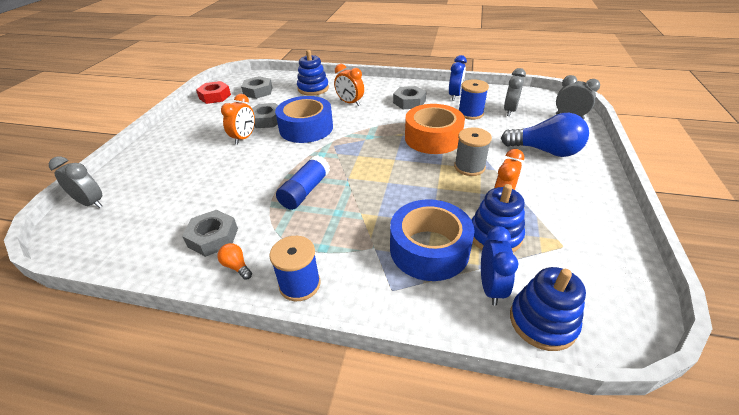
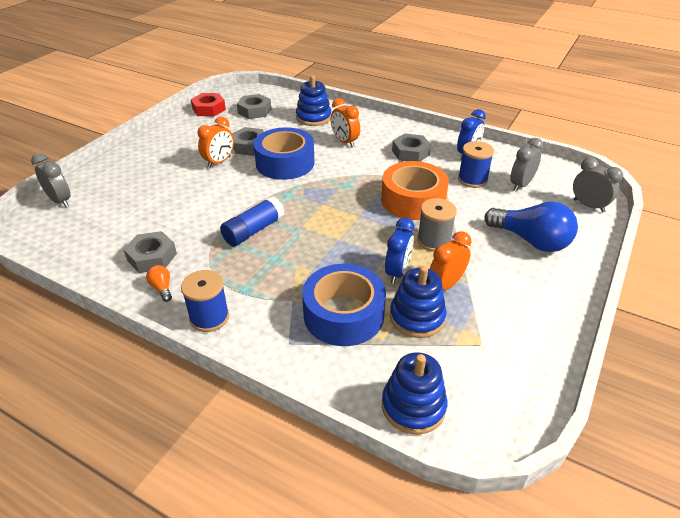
camera: 15 degrees right, 0 degrees up
blue clock [481,226,519,306] -> blue clock moved to [385,218,414,284]

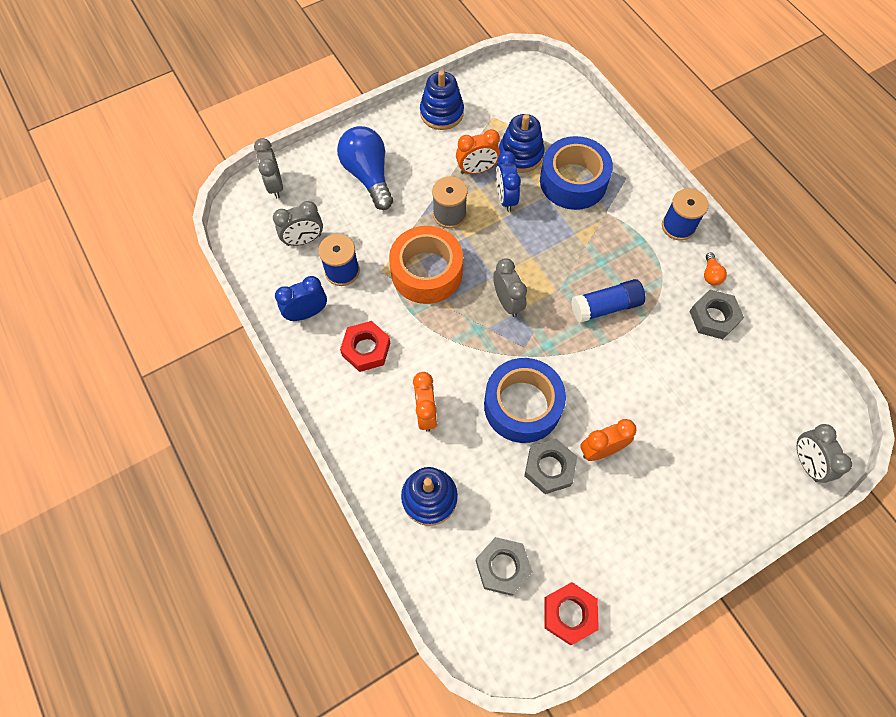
camera: 150 degrees left, 25 degrees up
blue stacking toy [382,352,447,435] -> blue stacking toy moved to [420,71,464,130]
blue clock [385,218,414,284] -> blue clock turned 60 degrees counterclockwise [496,151,521,212]
grey nut [392,133,431,161] -> red nut [340,321,390,372]
none -> grey clock [493,258,527,317]

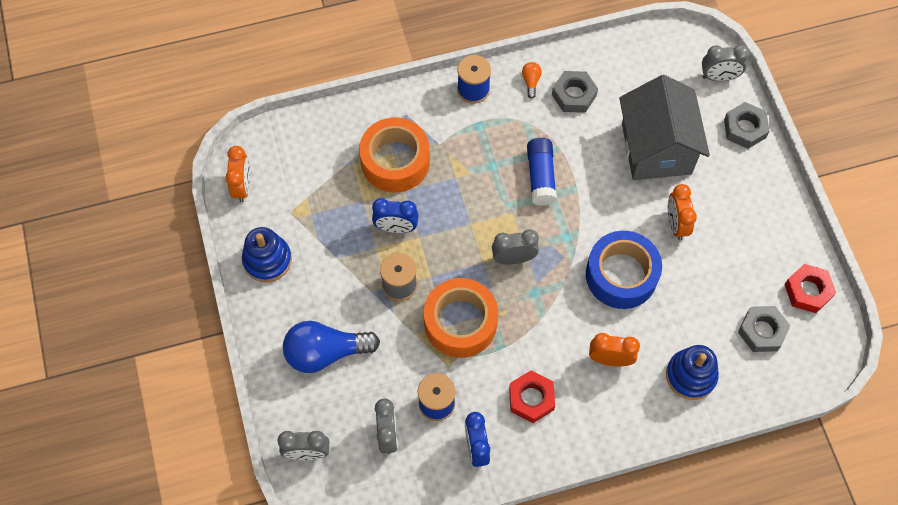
camera: 75 degrees left, 0 degrees up
orange clock [456,129,500,174] -> orange clock moved to [226,146,250,202]
blue stacking toy [499,114,544,173] -> none
grey nut [524,439,577,494] -> grey nut moved to [724,102,770,149]
blue tape [540,136,613,210] -> orange tape [359,118,430,192]
orange light bulb [704,253,727,285] -> orange light bulb turned 105 degrees counterclockwise [522,62,542,99]
none -> grey house [619,75,710,180]

